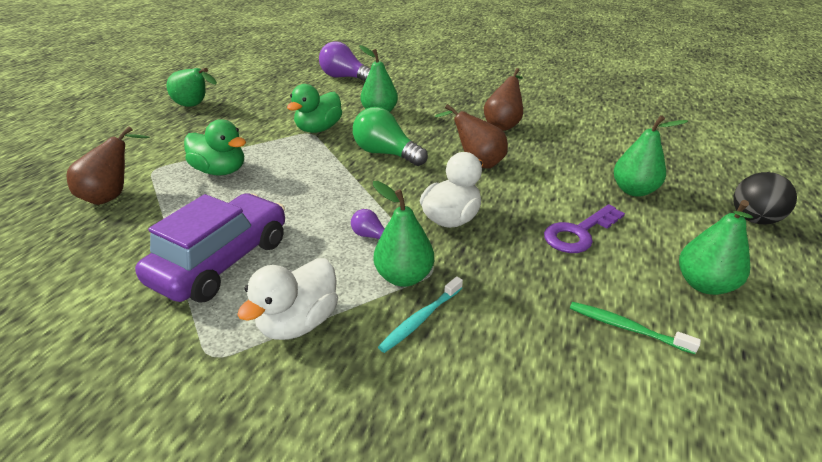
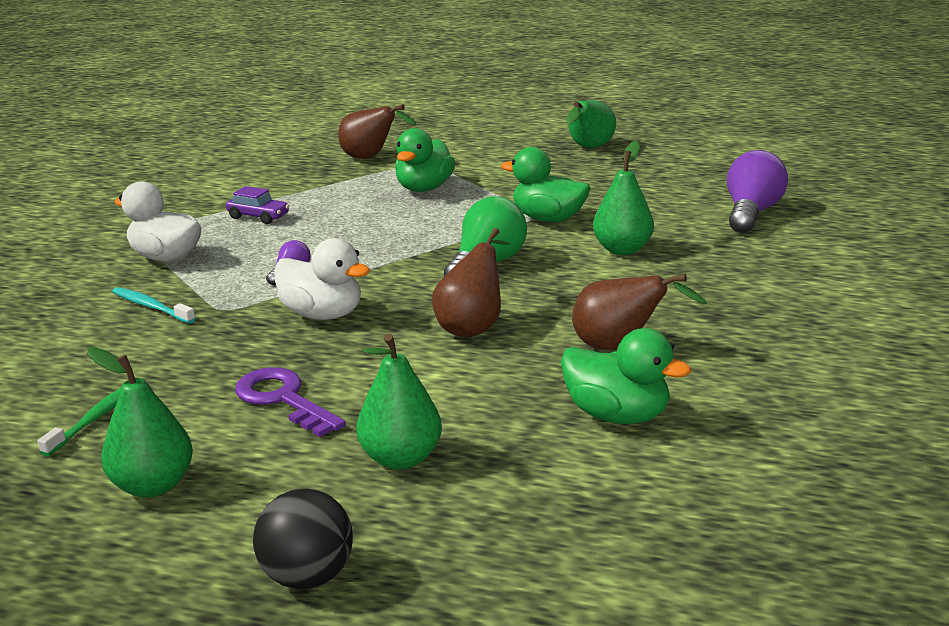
camera: 85 degrees right, 10 degrees down
purple car [135,193,285,303] -> purple car [226,186,289,224], size x0.45
green pear [373,181,434,287] -> none
none -> green duck [561,328,691,424]

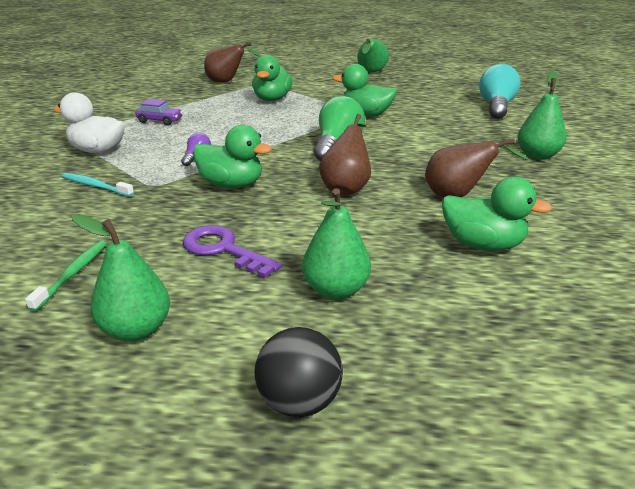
camera: 10 degrees left, 5 degrees up
white duck [274,238,370,320] -> green duck [193,125,272,188]
green pear [593,141,654,255] -> green pear moved to [518,71,567,160]
purple light bulb [727,150,788,233] -> turquoise light bulb [479,64,520,119]

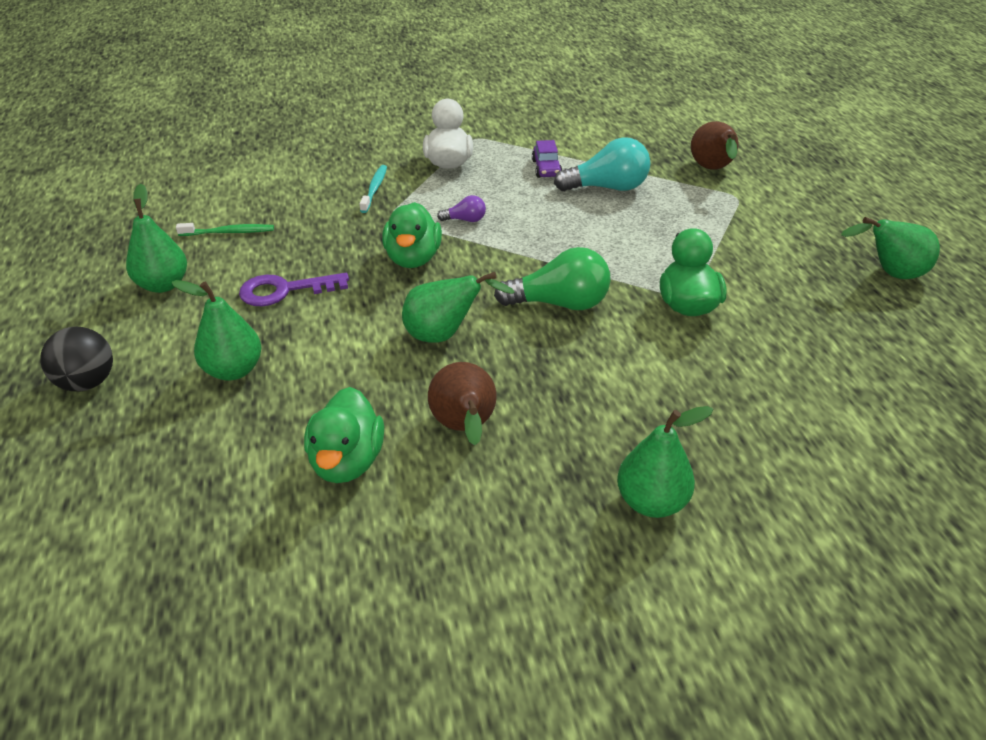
camera: 70 degrees right, 10 degrees up
purple key [183,225,282,278] -> purple key turned 120 degrees counterclockwise [239,273,349,306]
green duck [252,55,293,101] -> none
brown pear [319,114,371,195] -> green pear [402,272,515,342]
turquoise light bulb [479,64,520,119] -> turquoise light bulb moved to [554,137,650,191]

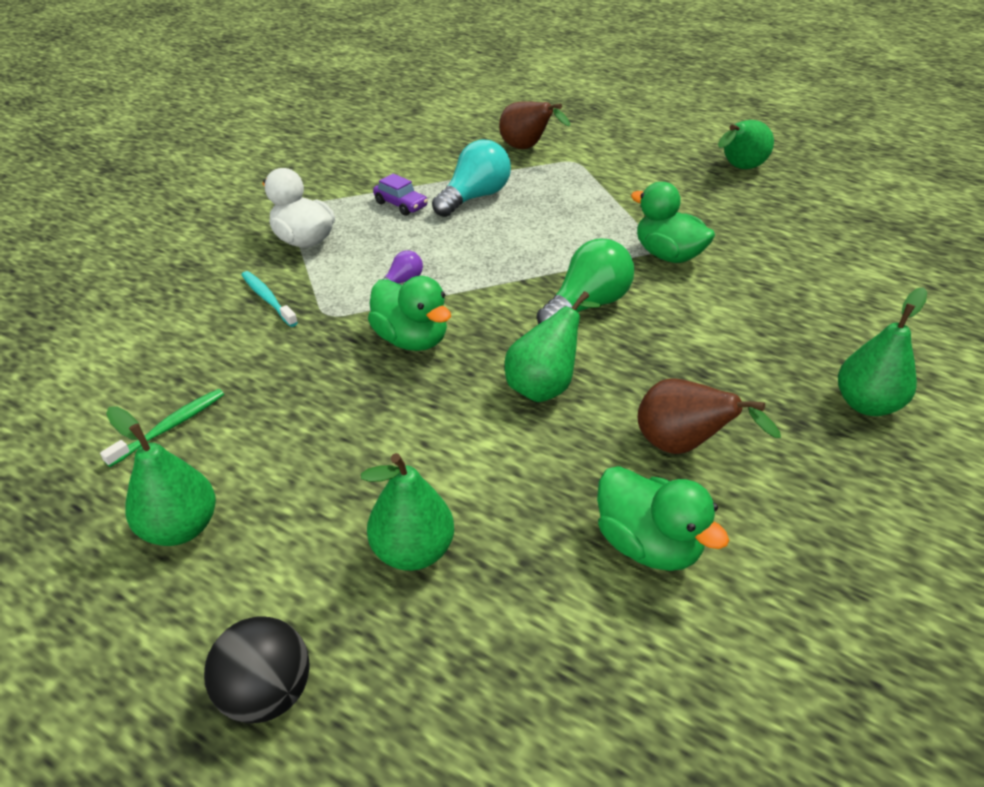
camera: 45 degrees left, 0 degrees up
purple key [239,273,349,306] -> none

